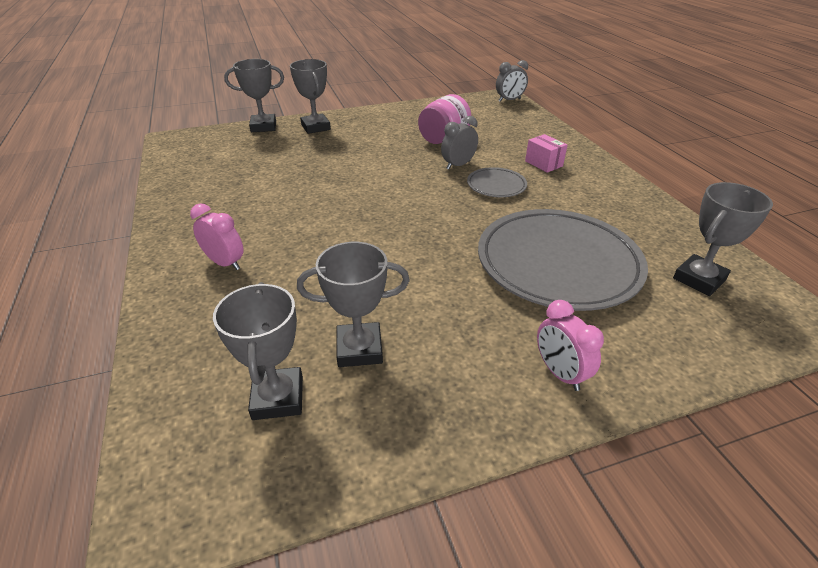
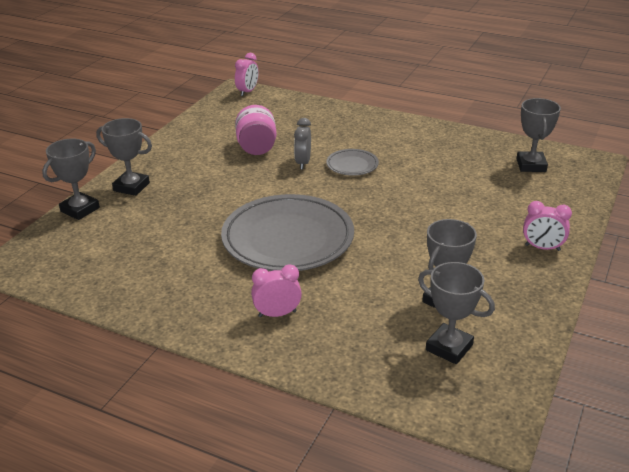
camera: 45 degrees left, 5 degrees down
grey plate [478,209,648,311] -> grey plate moved to [221,194,354,271]
grey clock [496,60,528,101] -> pink clock [235,53,259,96]
pink box [525,134,568,173] -> none

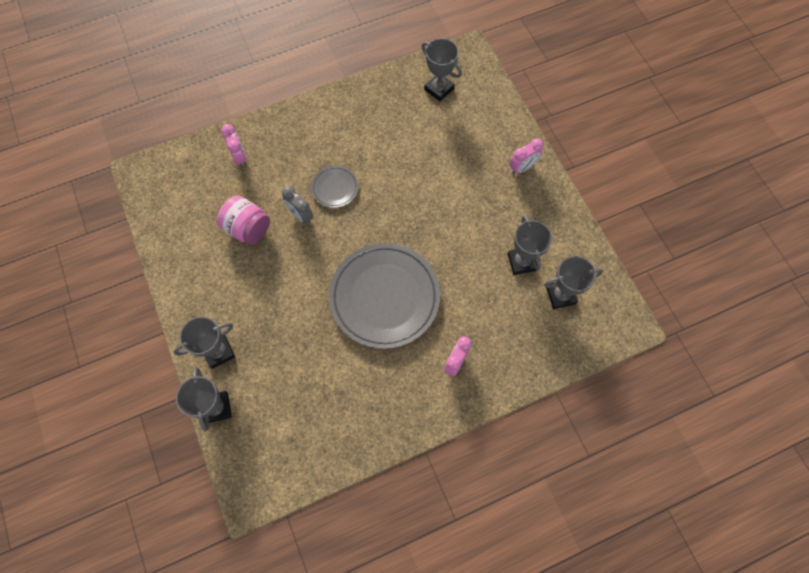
camera: 50 degrees left, 35 degrees up
pink clock [235,53,259,96] -> pink clock moved to [221,124,247,167]

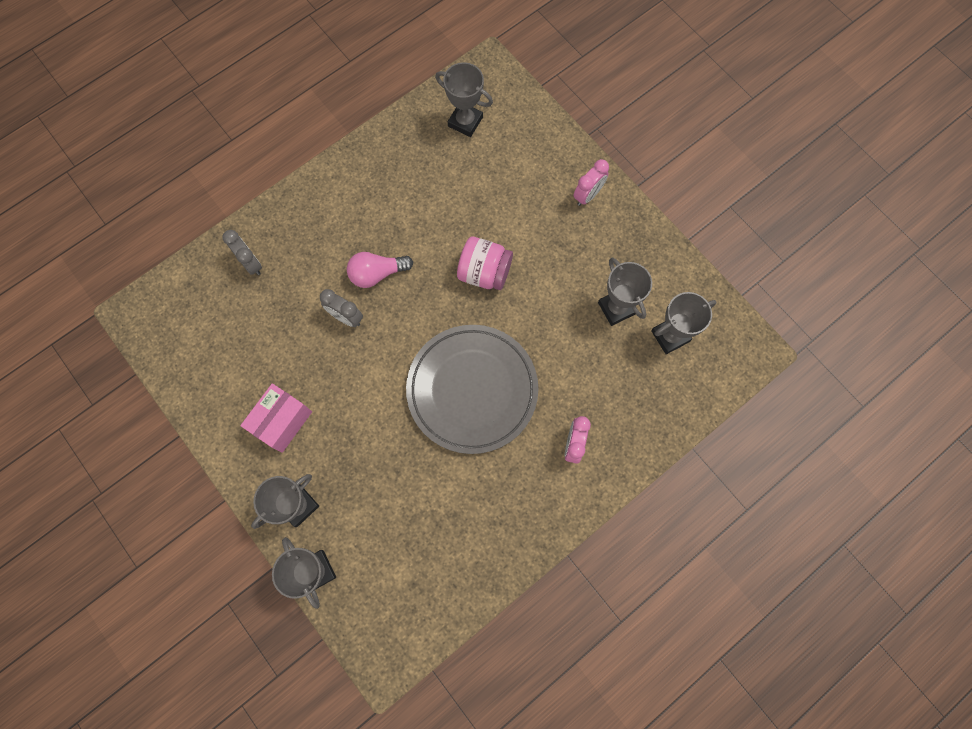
camera: 15 degrees left, 5 degrees up
pink jar [217,195,270,245] -> pink jar moved to [457,237,513,290]
pink clock [221,124,247,167] -> grey clock [223,230,262,275]
grey plate [311,166,358,208] -> pink light bulb [347,252,413,288]
none -> pink box [240,383,312,453]

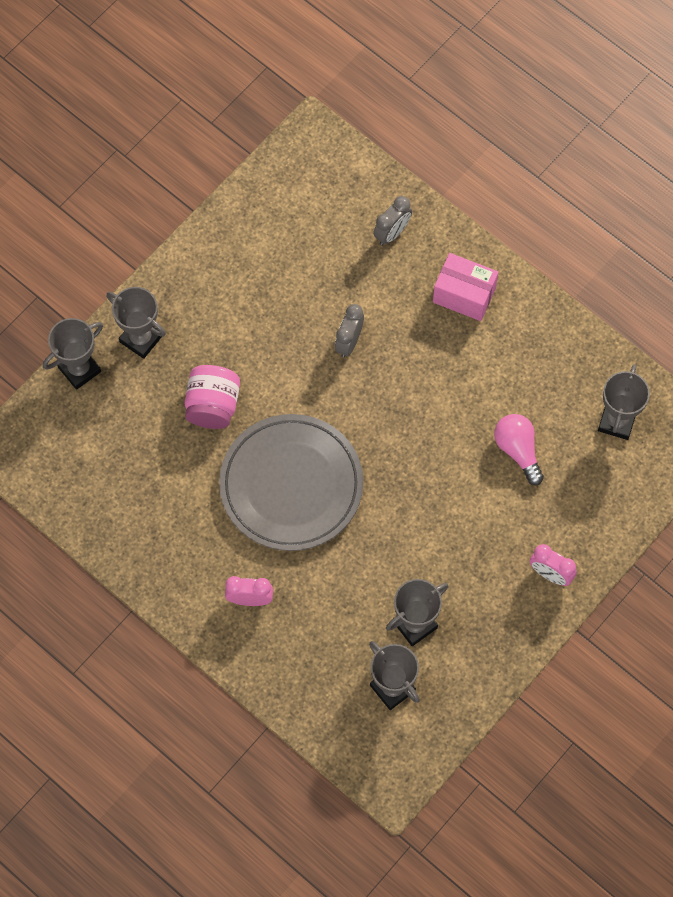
camera: 80 degrees right, 5 degrees down
pink box [240,383,312,453] -> pink box moved to [433,253,498,321]
pink light bulb [347,252,413,288] -> pink light bulb moved to [494,414,544,485]
pink jar [457,237,513,290] -> pink jar moved to [185,365,240,429]

